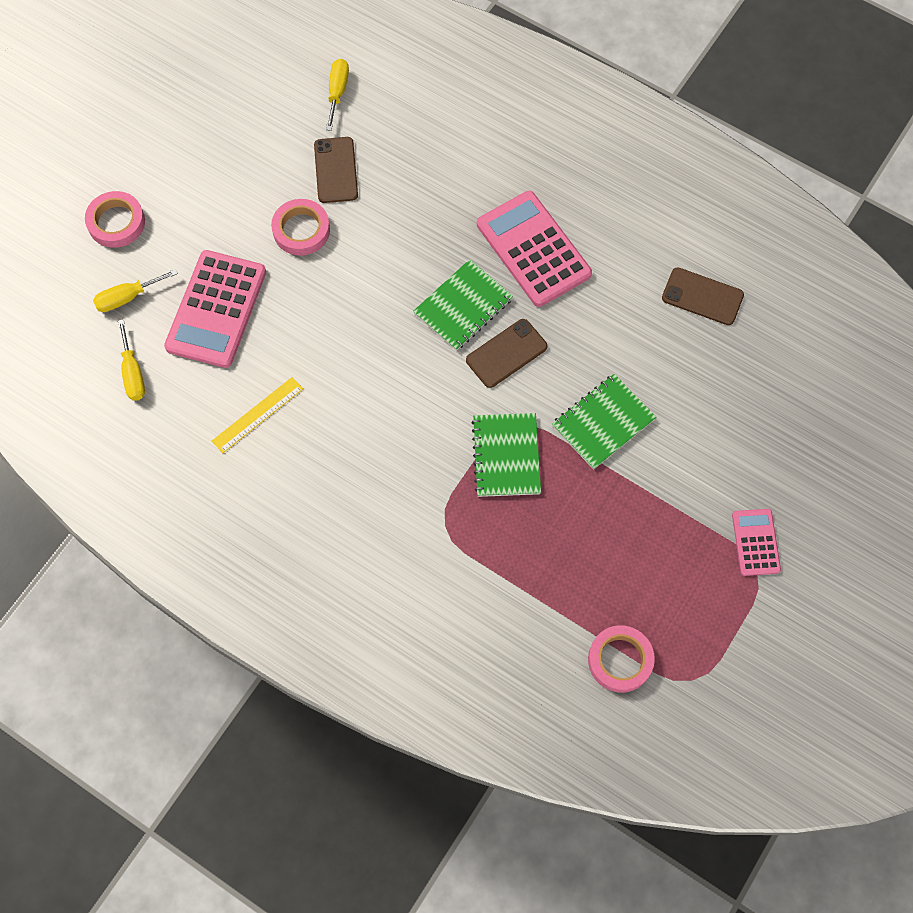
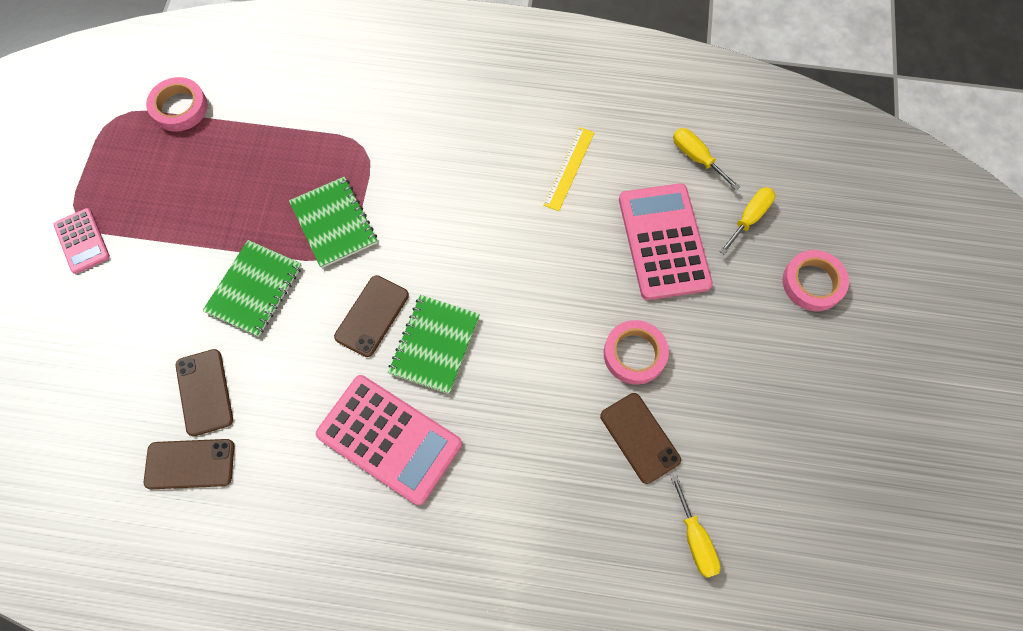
camera: 155 degrees right, 0 degrees up
none -> brown phone [176,349,233,436]

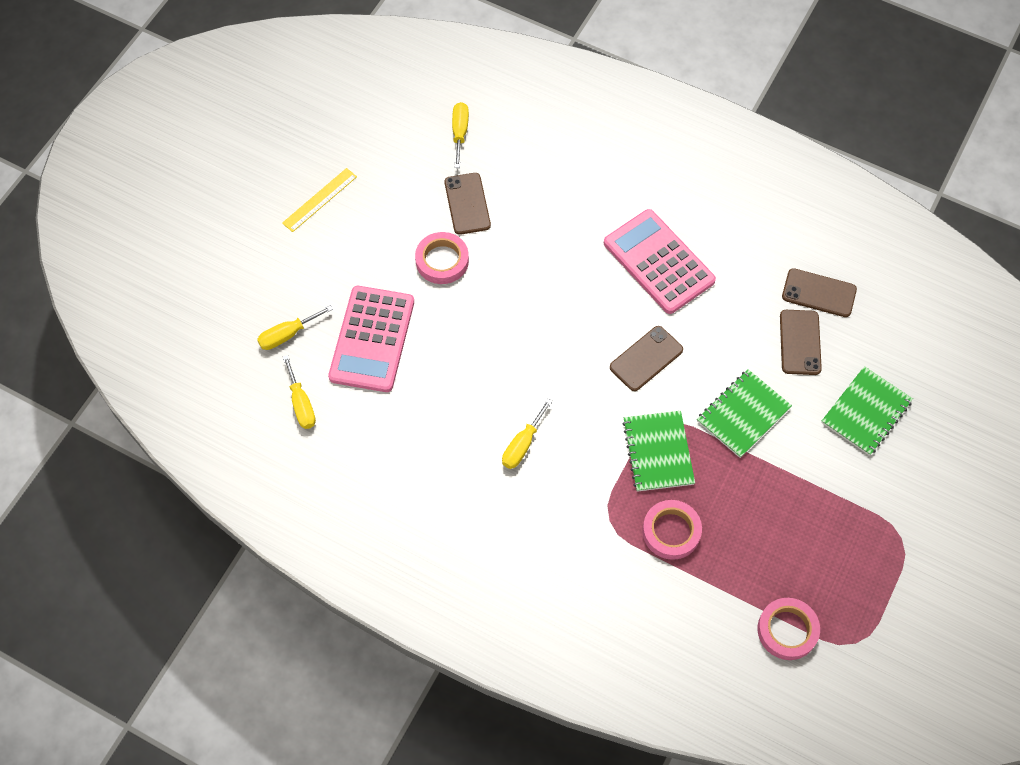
camera: 160 degrees left, 5 degrees down
pink calculator [53,208,110,274] -> none
green notebook [388,295,480,394] -> green notebook moved to [821,366,913,456]
yellow ruler [543,127,595,211] -> yellow ruler moved to [282,168,357,232]
pink tape [783,250,849,311] -> pink tape moved to [642,500,702,560]
none -> yellow screwdriver [502,399,553,469]

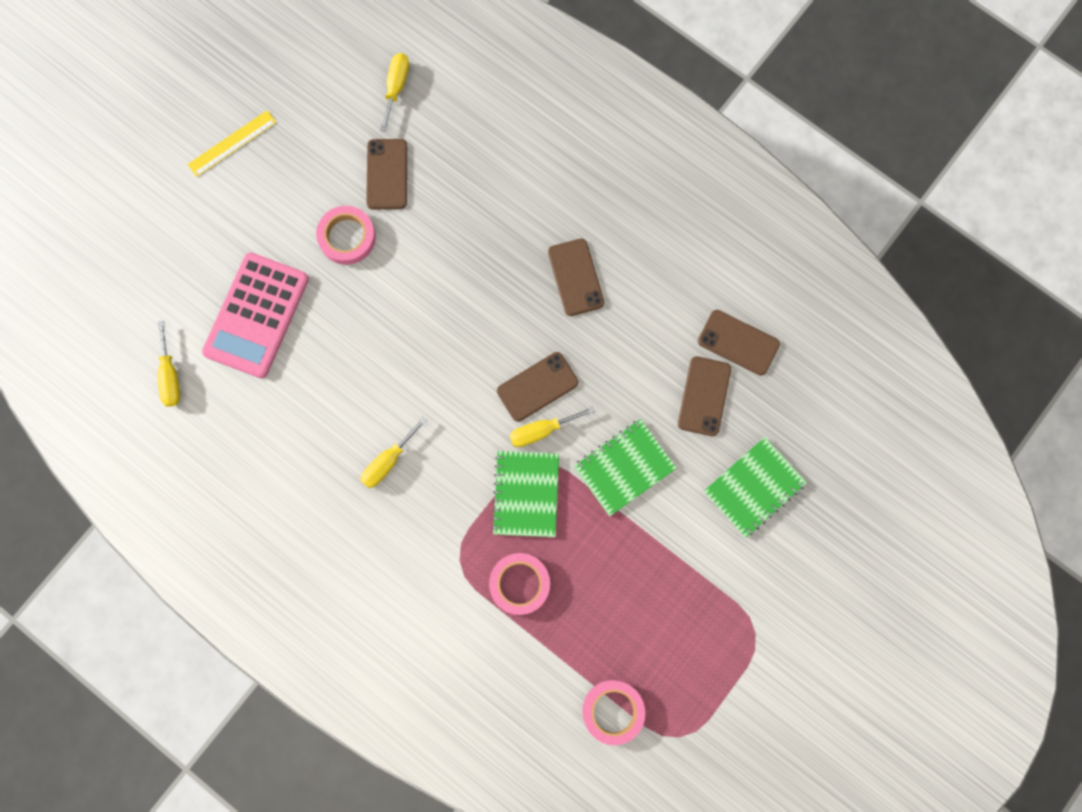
camera: 10 degrees right, 15 degrees up
yellow screwdriver [257,305,333,350] -> yellow screwdriver moved to [510,407,595,447]
pink calculator [604,209,716,314] -> brown phone [548,239,604,316]

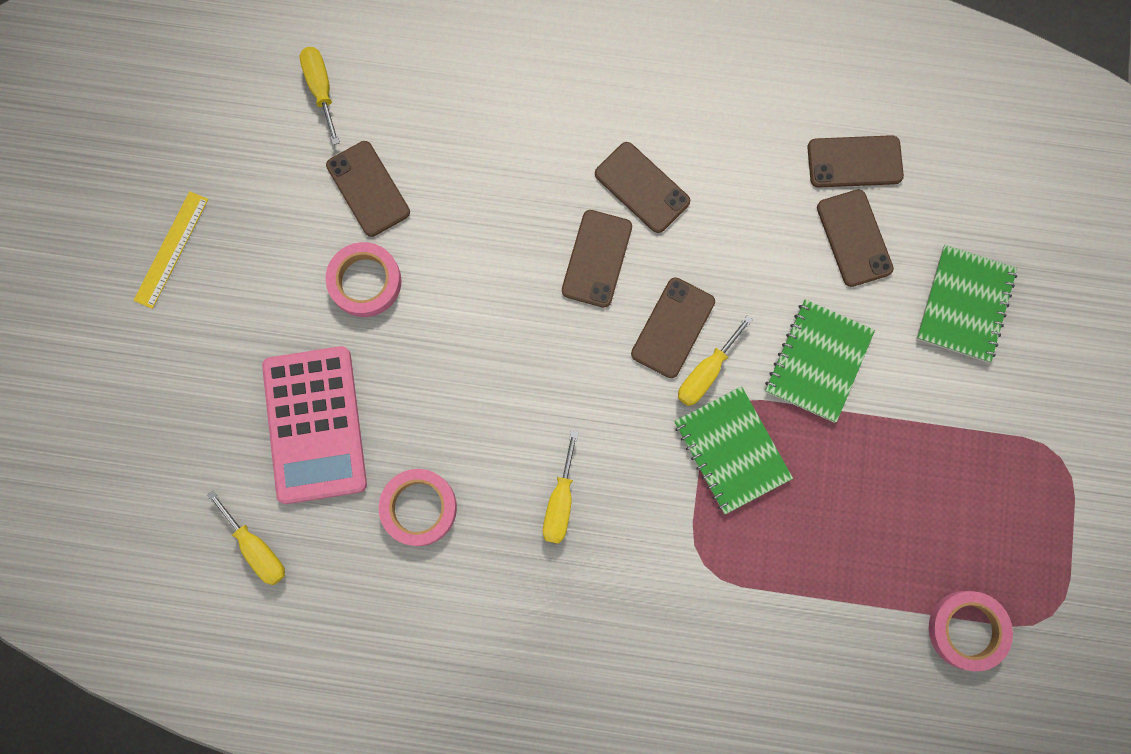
camera: 30 degrees left, 0 degrees up
pink tape [489,553,550,615] -> pink tape moved to [379,469,457,546]
none -> brown phone [562,210,632,308]

